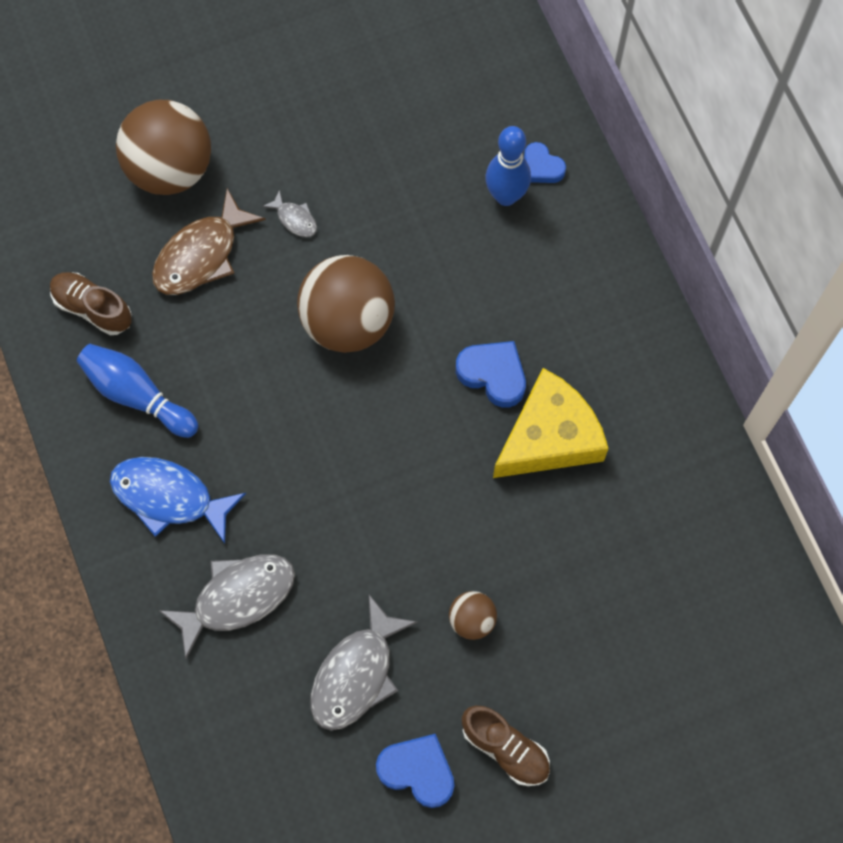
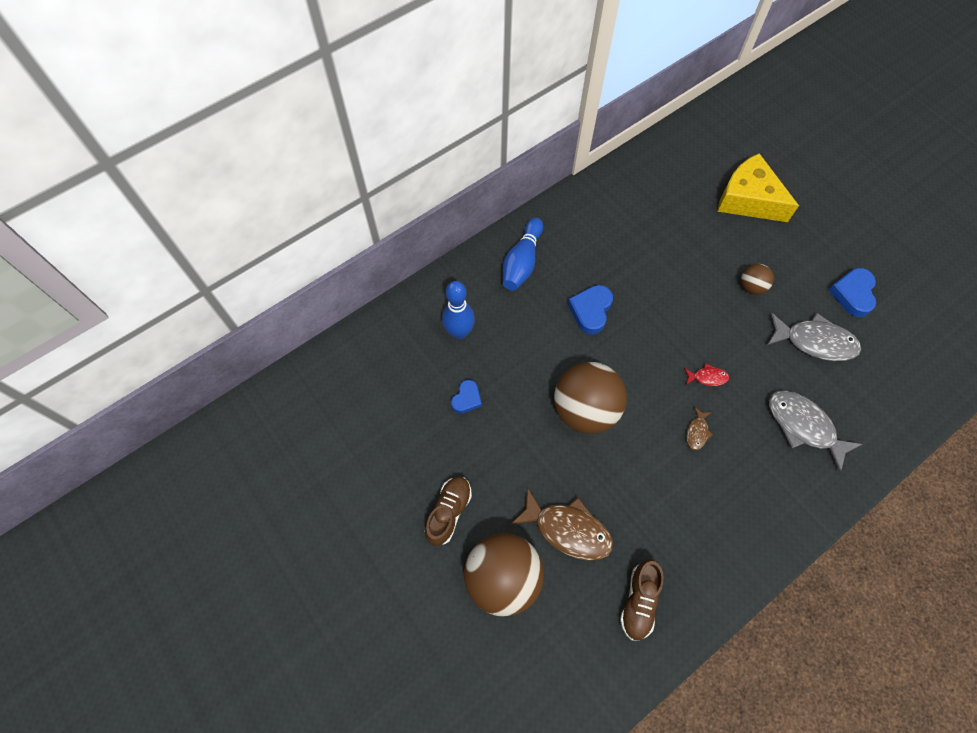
camera: 105 degrees left, 5 degrees down
blue bowling pin [77,344,199,438] -> blue bowling pin moved to [503,218,543,291]
blue fish [110,457,246,544] -> none
grey fish [262,190,317,237] -> none
brown shoe [462,706,550,786] -> brown shoe moved to [425,477,472,546]
yellow cheese [493,368,609,478] -> yellow cheese moved to [717,153,799,222]
blue heart [524,142,566,183] -> blue heart moved to [451,380,482,414]
none -> red fish [684,363,729,386]
none -> brown fish [686,407,713,450]

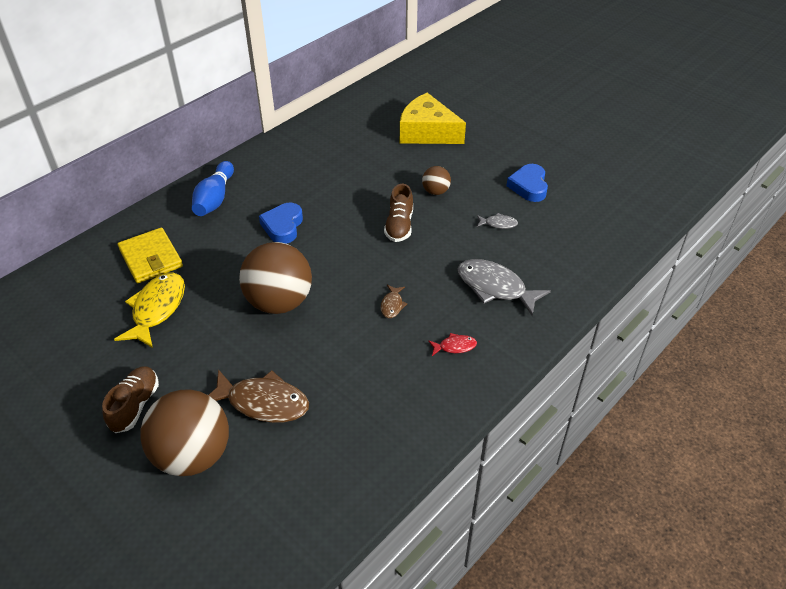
camera: 10 degrees left, 20 degrees down
blue bowling pin [442,281,475,339] -> yellow wallet [118,228,183,283]
blue heart [451,380,482,414] -> yellow fish [114,272,185,348]
brown shoe [620,559,664,640] -> brown shoe moved to [384,184,413,242]
red fish [684,363,729,386] -> red fish moved to [428,333,477,356]
grey fish [767,312,861,361] -> grey fish [477,213,518,229], size x0.48

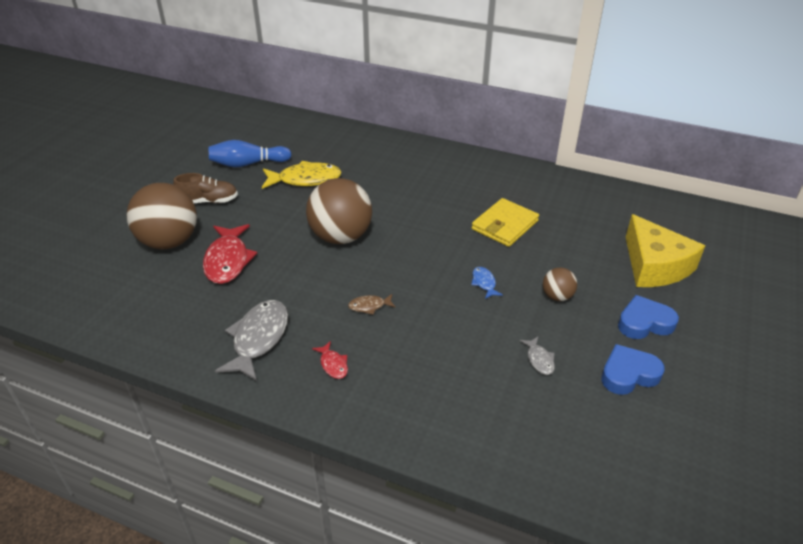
camera: 70 degrees right, 5 degrees down
yellow wallet [118,228,183,283] -> yellow wallet moved to [472,198,539,247]
blue bowling pin [192,161,234,216] -> blue bowling pin moved to [209,140,292,168]
brown fish [209,369,309,423] -> red fish [203,224,257,284]
blue heart [259,203,303,244] -> blue heart moved to [618,295,679,339]
brown shoe [384,184,413,242] -> blue fish [471,267,503,299]
yellow cheese [400,93,466,144] -> yellow cheese turned 150 degrees clockwise [626,214,705,287]
grey fish [458,259,551,316] -> grey fish moved to [215,300,288,381]

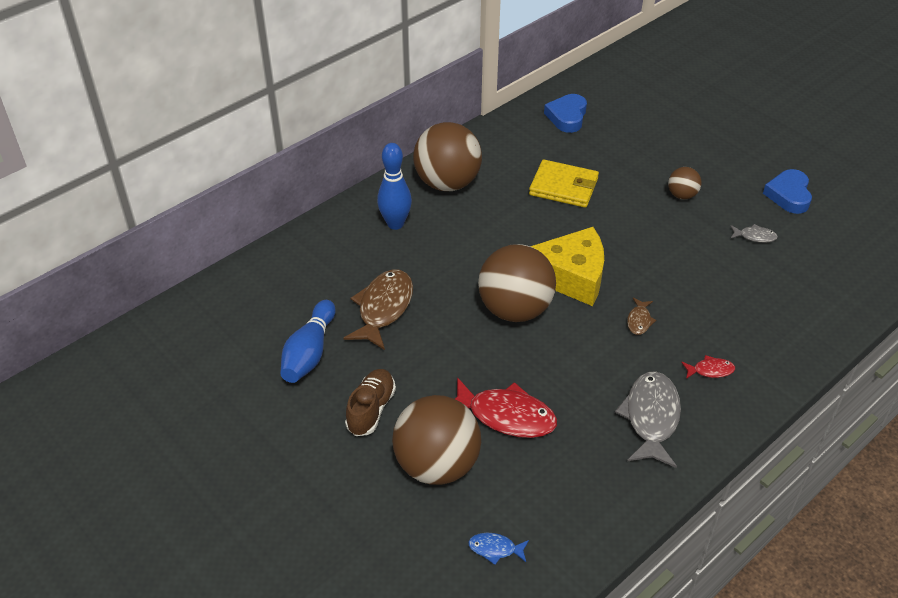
camera: 65 degrees left, 5 degrees up
grey fish [215,300,288,381] -> grey fish turned 60 degrees clockwise [615,371,681,468]
yellow fish [262,161,342,189] -> brown fish [343,269,413,350]
blue fish [471,267,503,299] -> blue fish moved to [468,533,529,565]
yellow wallet [472,198,539,247] -> yellow wallet turned 45 degrees counterclockwise [529,159,599,208]
blue heart [618,295,679,339] -> blue heart moved to [544,94,587,133]
yellow cheese [626,214,705,287] -> yellow cheese moved to [530,227,604,306]
none -> blue bowling pin [377,143,412,230]
none -> brown ball [413,122,482,191]

